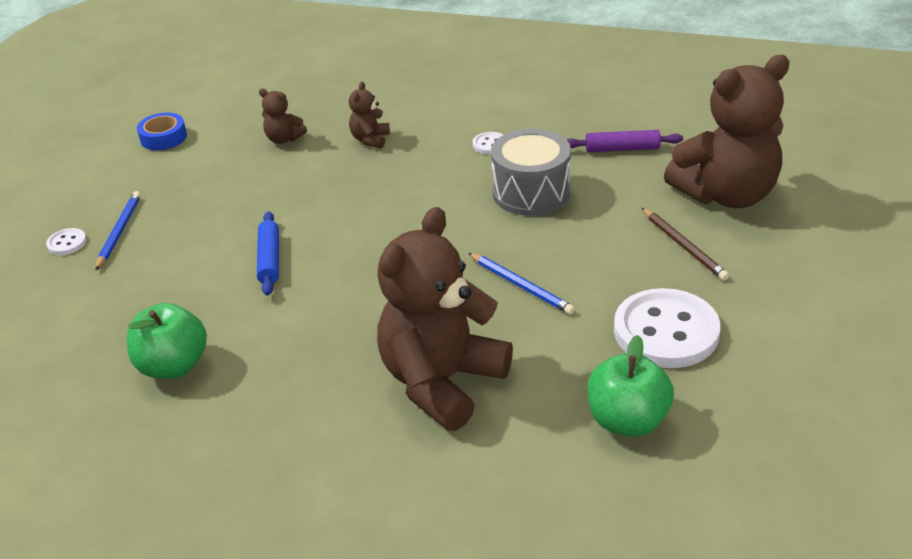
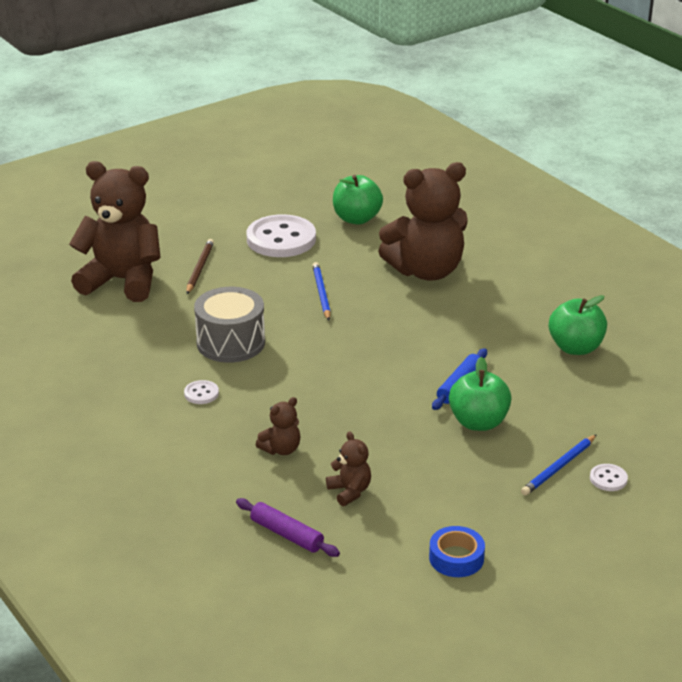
camera: 145 degrees left, 5 degrees down
purple rolling pin [567,130,683,152] -> purple rolling pin moved to [236,498,340,557]
none -> green apple [449,357,512,431]

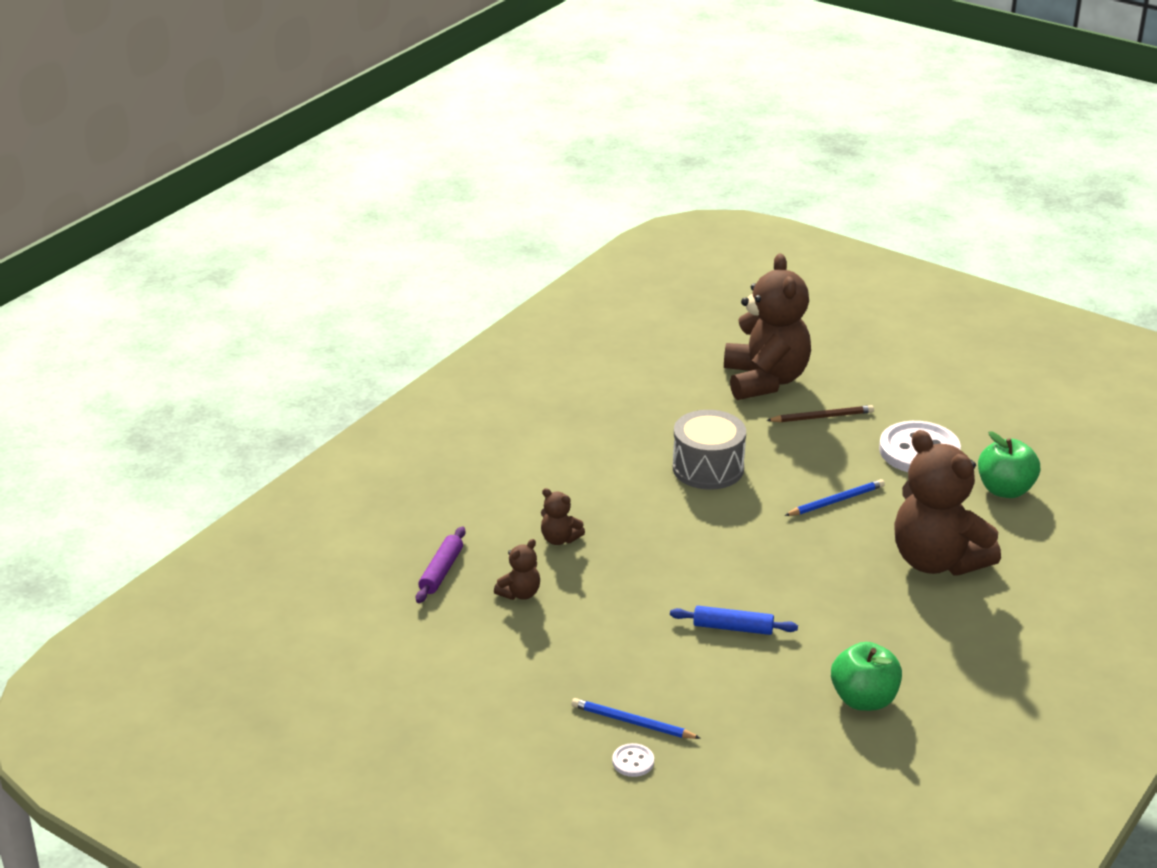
camera: 70 degrees right, 0 degrees up
white button [184,380,219,404] -> none
blue tape [429,526,485,577] -> none
green apple [449,357,512,431] -> none

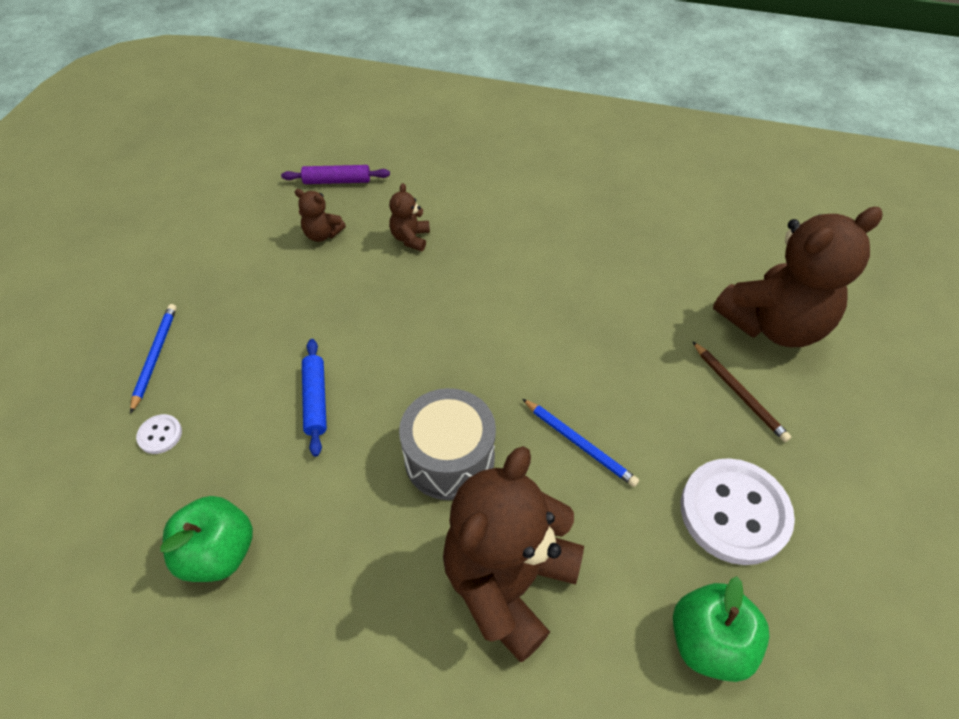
camera: 70 degrees right, 20 degrees up
white button [612,743,654,777] -> white button moved to [136,414,182,454]
grey drum [673,410,746,490] -> grey drum moved to [399,388,496,500]

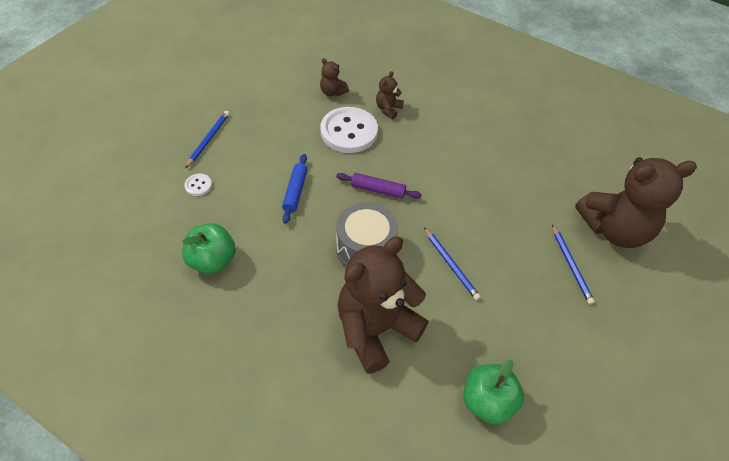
camera: 15 degrees right, 0 degrees up
purple rolling pin [281,165,390,184] -> purple rolling pin moved to [336,173,422,199]
white button [681,458,795,565] -> white button moved to [320,107,378,153]
brown pencil [692,341,791,442] -> blue pencil [552,224,595,304]

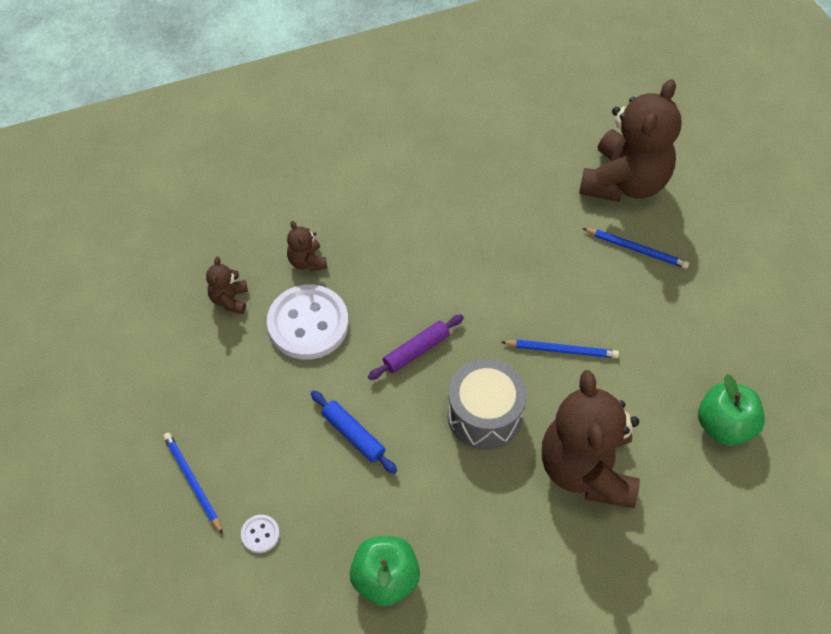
camera: 50 degrees left, 5 degrees up
brown teddy bear [320,58,349,96] -> brown teddy bear turned 105 degrees clockwise [206,257,248,314]

